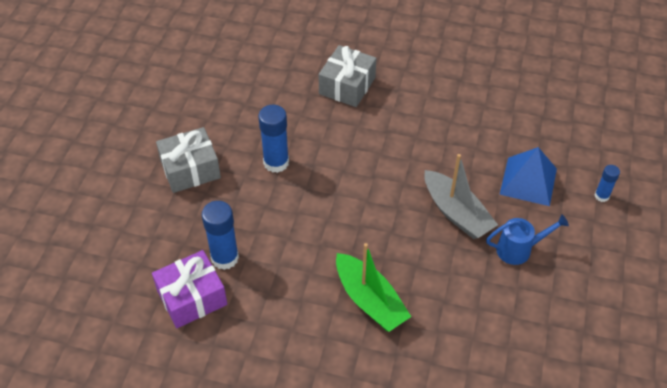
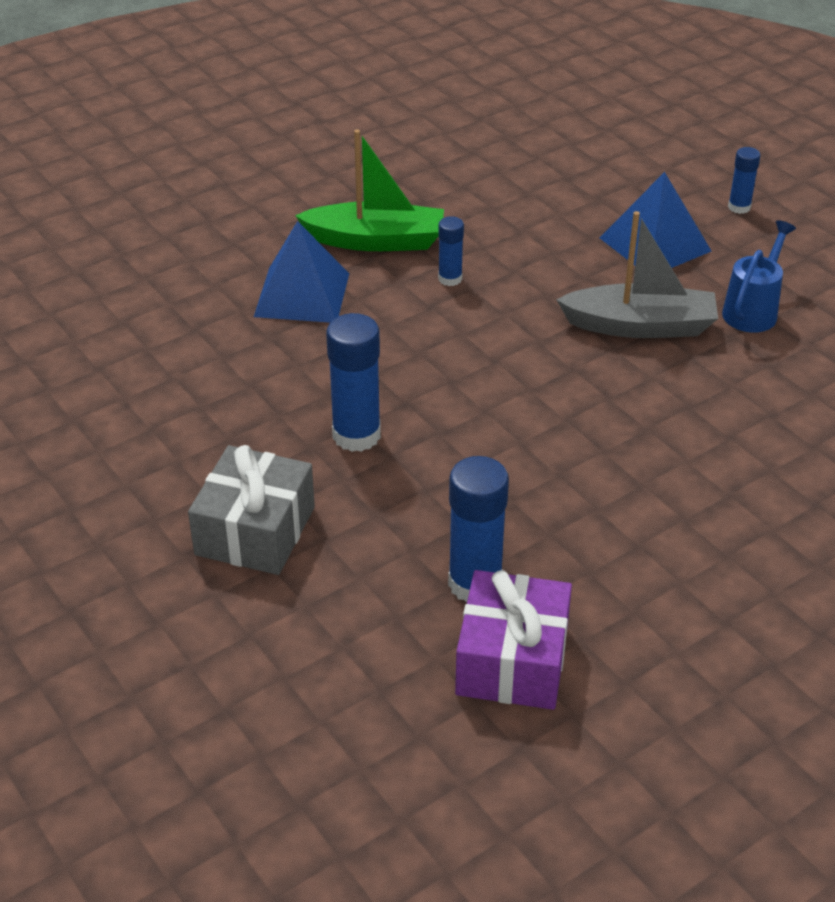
camera: 50 degrees left, 10 degrees down
grey gift [319,45,376,107] -> blue pyramid [254,221,349,323]
green boat [336,243,412,332] -> green boat moved to [295,129,444,251]
none -> blue glue stick [438,216,464,286]

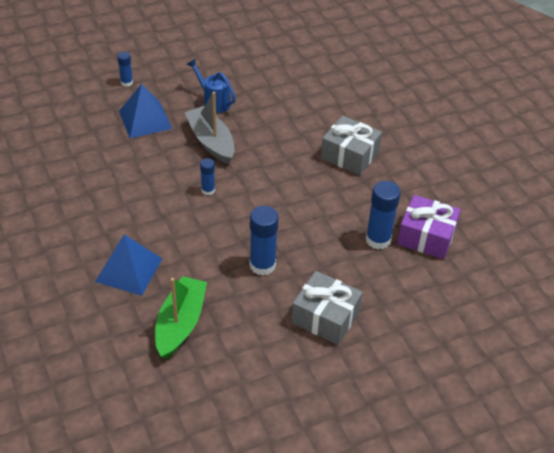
camera: 80 degrees left, 5 degrees up
green boat [295,129,444,251] -> green boat moved to [155,276,207,359]
blue glue stick [438,216,464,286] -> blue glue stick moved to [200,158,215,195]
grey boat [556,211,718,338] -> grey boat turned 45 degrees counterclockwise [185,92,235,164]
none -> grey gift [321,116,382,175]

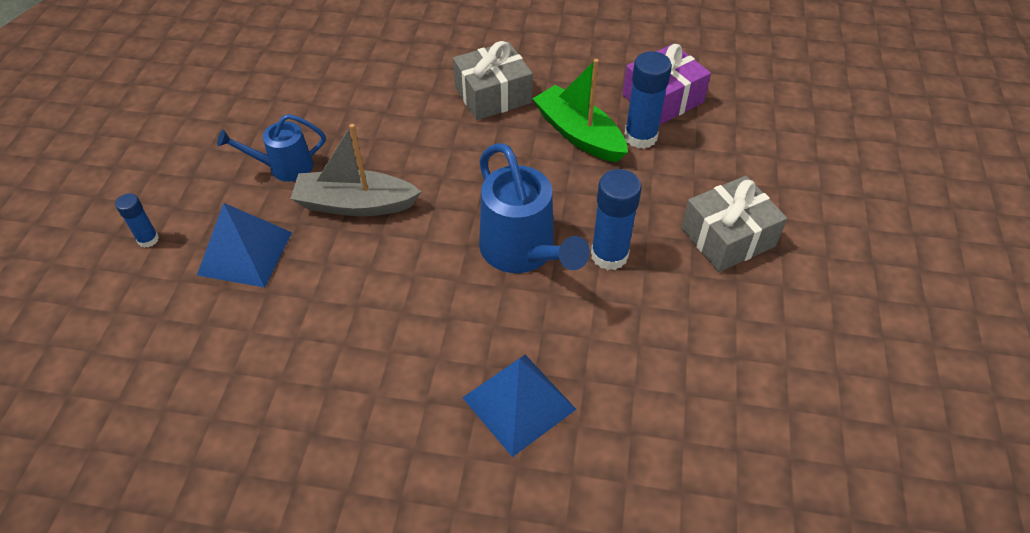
camera: 55 degrees left, 5 degrees up
green boat [155,276,207,359] -> green boat moved to [532,59,628,162]
blue glue stick [200,158,215,195] -> none
none -> blue watering can [479,143,590,273]

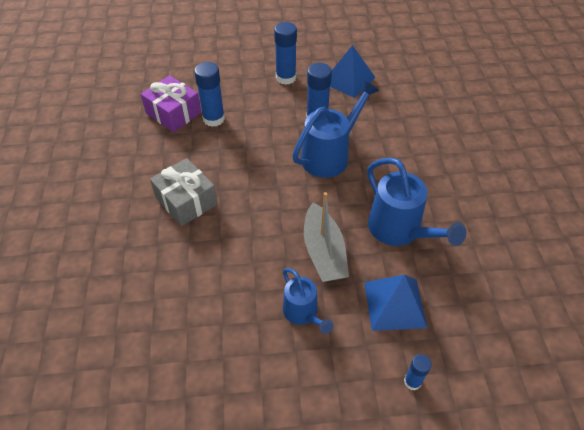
camera: 105 degrees left, 0 degrees up
blue pyramid [462,355,577,457] -> blue pyramid moved to [330,45,376,98]
green boat [532,59,628,162] -> none
grey gift [681,176,787,272] -> blue glue stick [274,22,297,85]
none -> blue watering can [367,158,466,246]

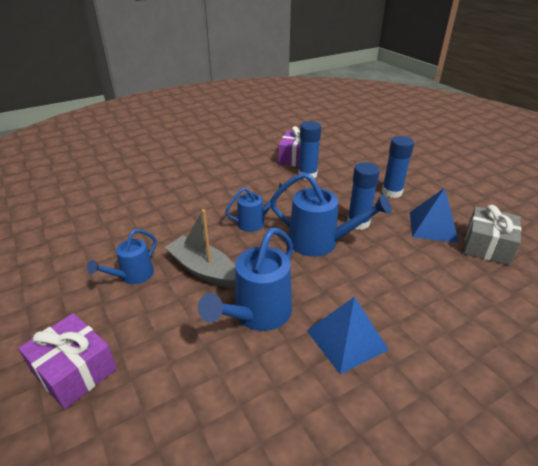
camera: 65 degrees right, 15 degrees down
grey gift [150,158,218,226] -> grey gift moved to [464,205,521,266]
grey boat [304,192,349,282] -> grey boat turned 75 degrees clockwise [165,209,235,288]
blue pyramid [364,274,427,331] -> blue pyramid moved to [307,297,389,374]
blue glue stick [404,354,432,390] -> purple gift [18,313,117,409]
none -> blue watering can [225,183,287,232]

